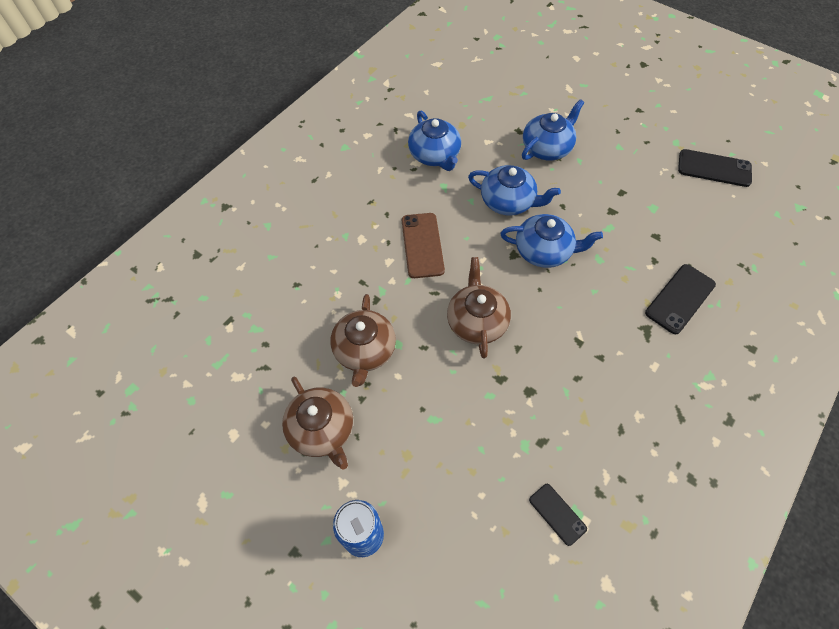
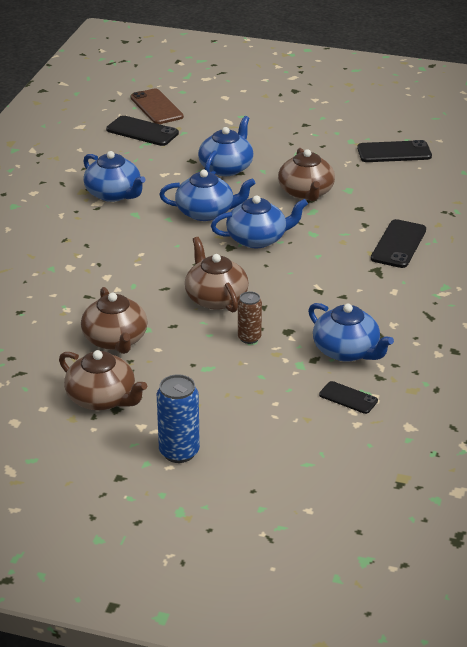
camera: 20 degrees left, 25 degrees down
brown phone [402,213,445,278] -> brown phone moved to [130,89,184,124]
none -> black phone [106,115,179,146]
none -> brown can [238,291,262,344]
none -> brown teapot [278,148,335,201]
none -> blue teapot [308,303,394,362]

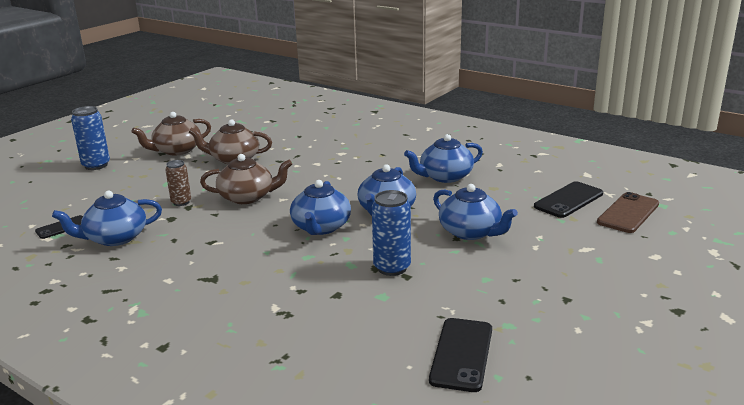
camera: 110 degrees right, 10 degrees down
brown phone [130,89,184,124] -> brown phone turned 45 degrees counterclockwise [597,192,659,233]
brown teapot [278,148,335,201] -> blue can [372,190,411,276]
black phone [371,219,426,268] -> none

